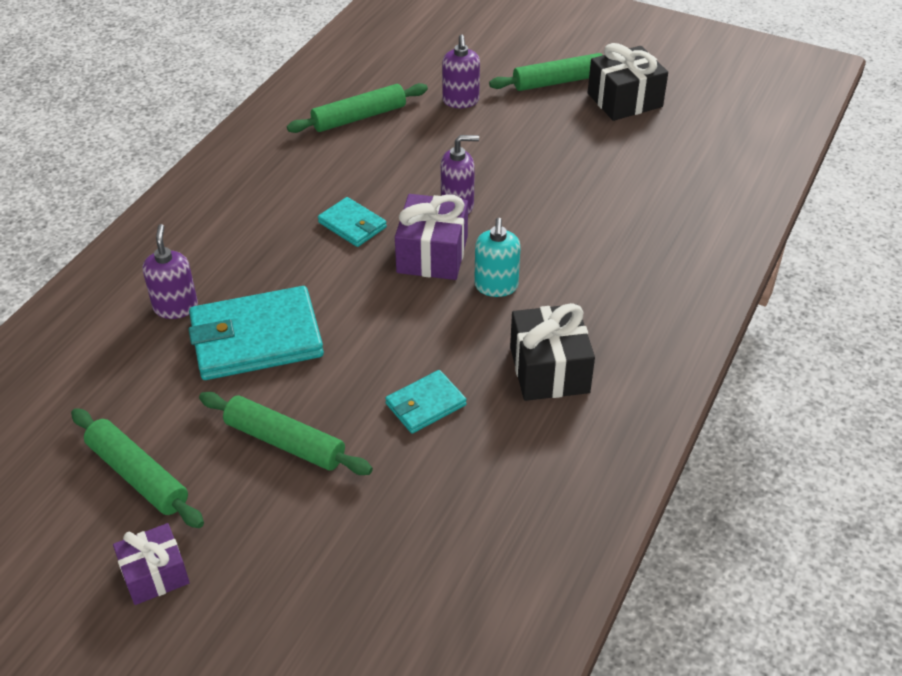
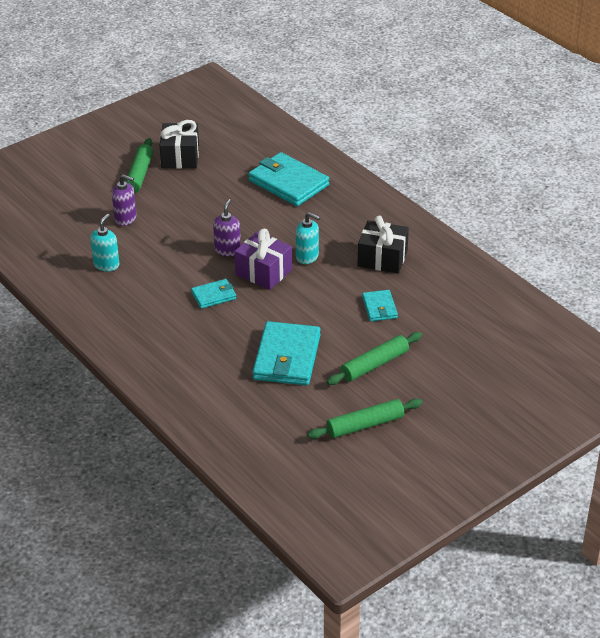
camera: 65 degrees left, 5 degrees down
purple gift [113,523,190,605] -> none
purple soap dispenser [143,224,198,319] -> none
green rolling pin [287,83,428,133] -> turquoise soap dispenser [90,214,119,272]
none -> turquoise wallet [248,152,329,206]

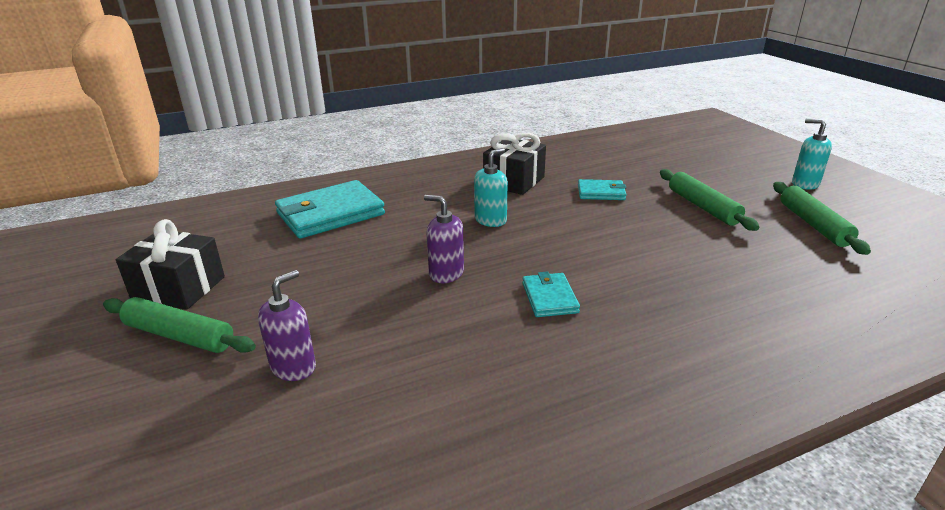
camera: 75 degrees left, 10 degrees down
turquoise soap dispenser [90,214,119,272] -> turquoise soap dispenser moved to [792,119,832,190]
purple gift [234,229,292,290] -> none
turquoise wallet [253,321,320,385] -> none

